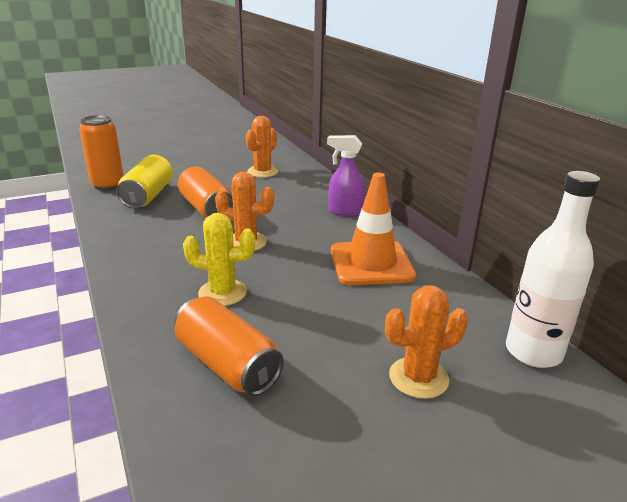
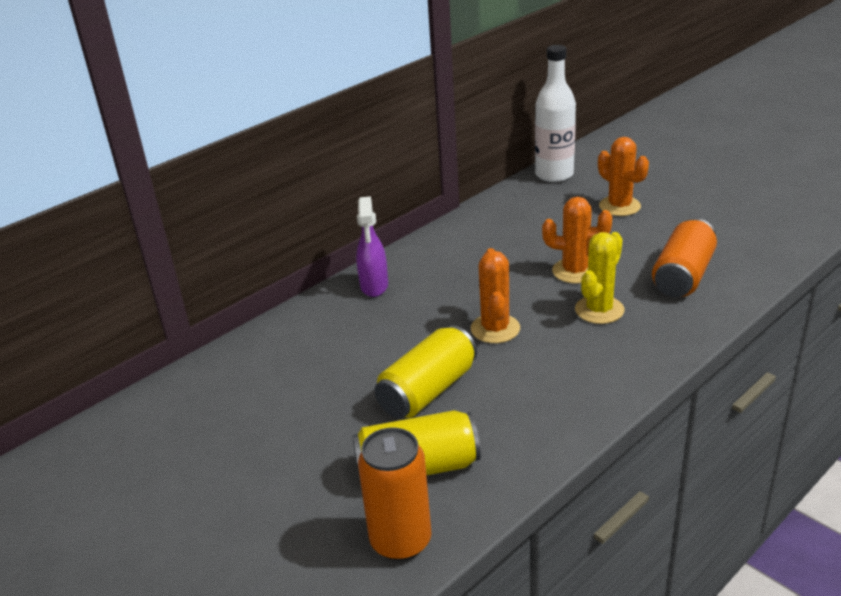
camera: 105 degrees left, 5 degrees up
orange can [178,166,233,218] -> yellow can [375,325,477,418]
yellow cactus [183,213,255,306] -> yellow cactus turned 45 degrees clockwise [575,232,625,324]
orange cactus [246,116,278,178] -> orange cactus moved to [542,197,612,284]
orange traffic cone [331,172,416,285] -> none

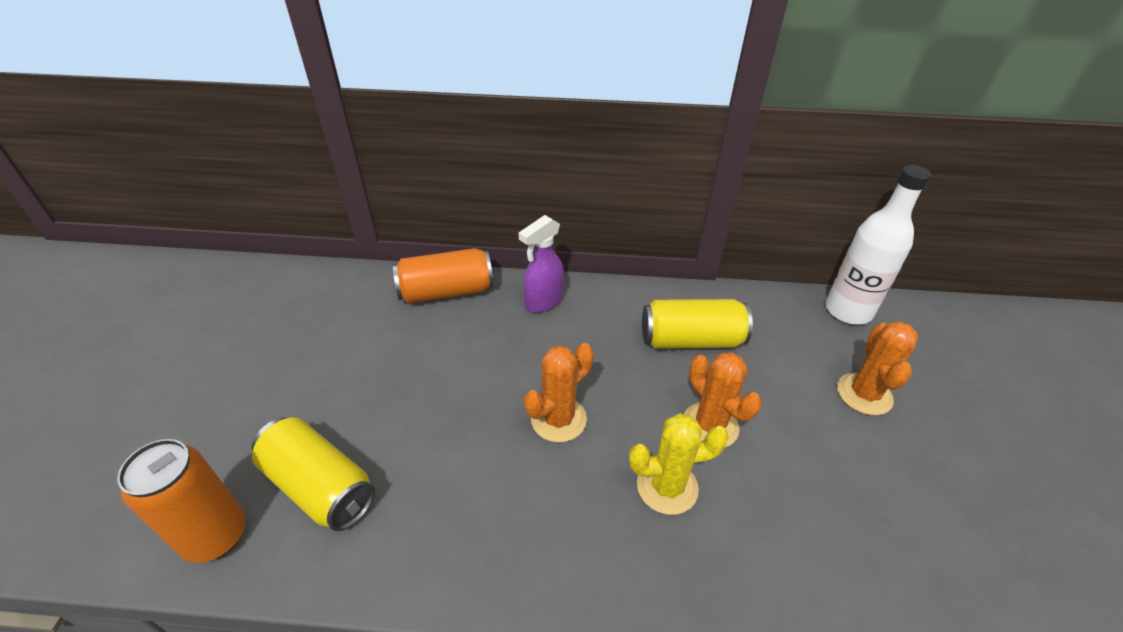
camera: 45 degrees right, 10 degrees up
yellow can [375,325,477,418] -> yellow can moved to [642,299,753,349]
orange can [652,218,717,297] -> orange can moved to [393,248,493,304]

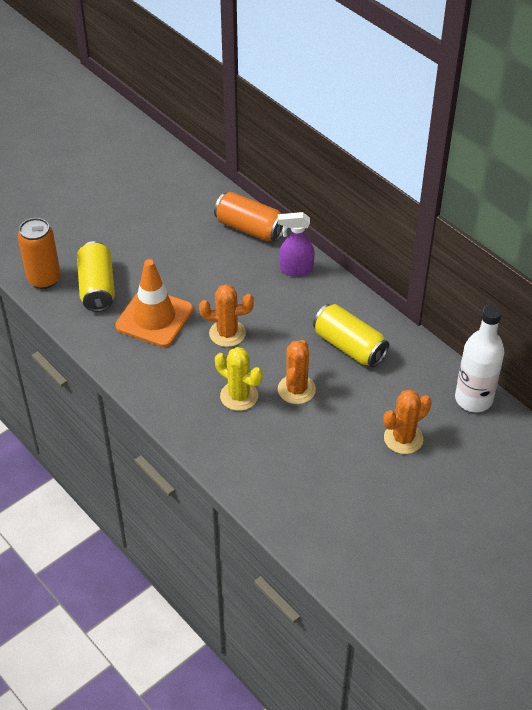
camera: 45 degrees right, 5 degrees up
none -> orange traffic cone [115,259,194,347]

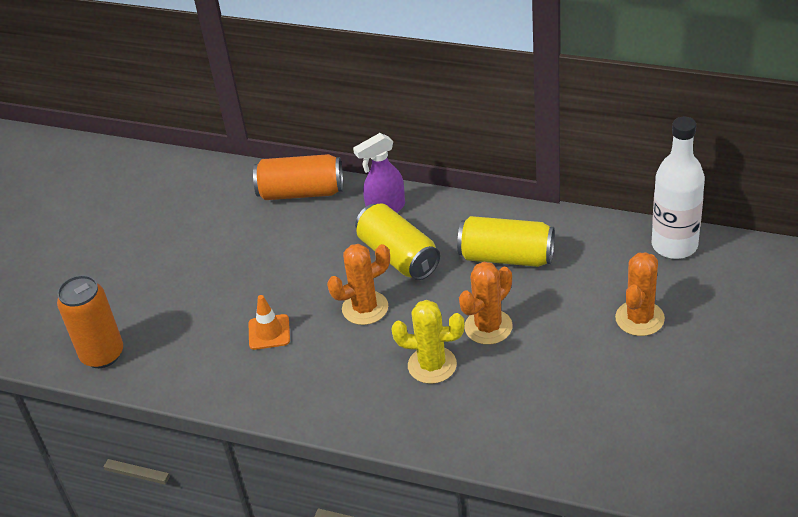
camera: 25 degrees left, 5 degrees down
yellow can [77,241,115,312] -> yellow can moved to [355,203,440,280]
orange traffic cone [115,259,194,347] -> orange traffic cone [249,295,290,350], size x0.50
orange cactus [278,340,316,404] -> orange cactus turned 60 degrees clockwise [459,262,513,345]

